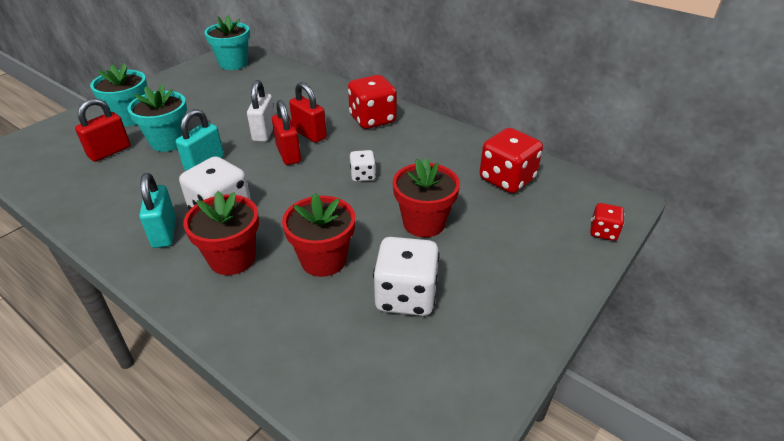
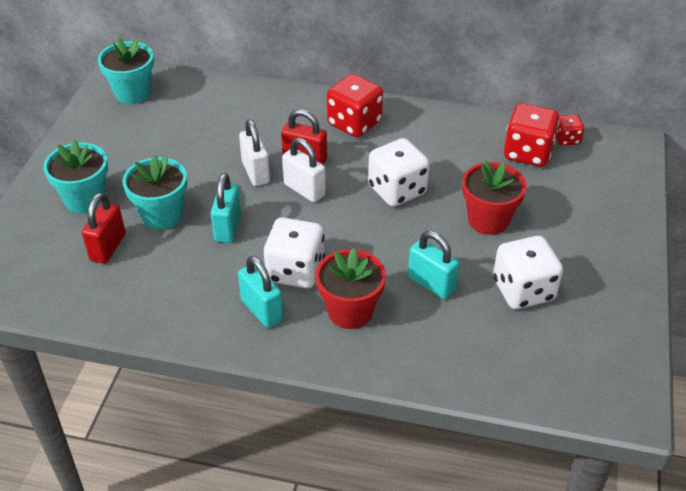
camera: 25 degrees left, 5 degrees up
red padlock [272,100,301,165] -> white padlock [282,138,326,202]
red flower pot [282,193,355,277] -> turquoise padlock [408,231,459,299]
white dice [350,150,376,182] -> white dice [368,138,430,207], size x1.88
red dice [590,203,625,241] -> red dice moved to [556,114,584,146]

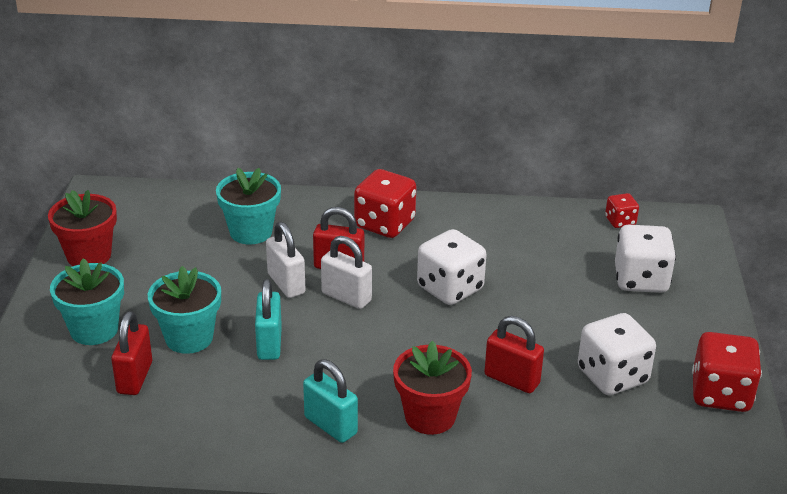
camera: 10 degrees left, 10 degrees down
turquoise flower pot [98,38,154,104] -> turquoise flower pot moved to [216,168,281,245]
white dice [264,217,325,289] -> white dice moved to [615,224,676,293]
turquoise padlock [408,231,459,299] -> red padlock [484,316,544,393]
red flower pot [462,160,527,235] -> red flower pot moved to [48,190,117,266]
red dice [504,103,560,167] -> red dice moved to [692,332,762,412]

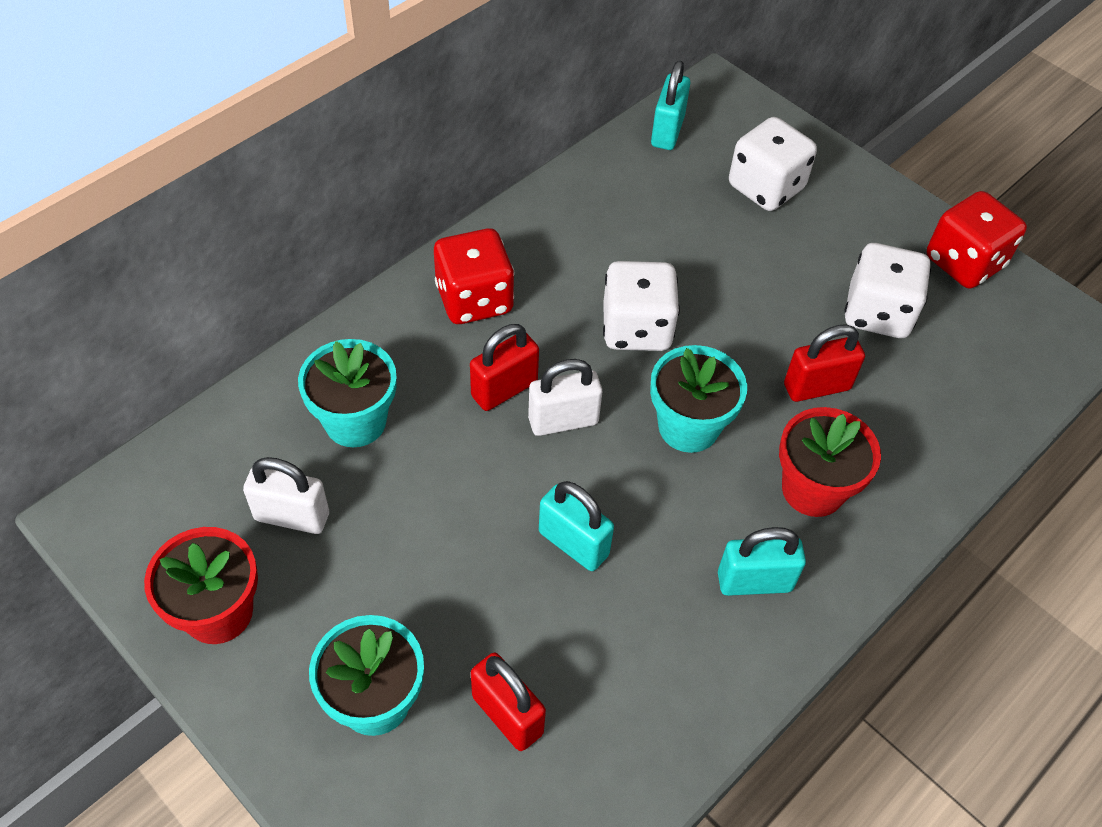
camera: 50 degrees left, 20 degrees up
turquoise flower pot [148,266,221,354] -> turquoise flower pot moved to [650,345,747,453]
white padlock [266,222,305,298] -> white padlock moved to [243,457,329,534]
red dice [605,193,639,228] -> turquoise padlock [651,61,690,150]

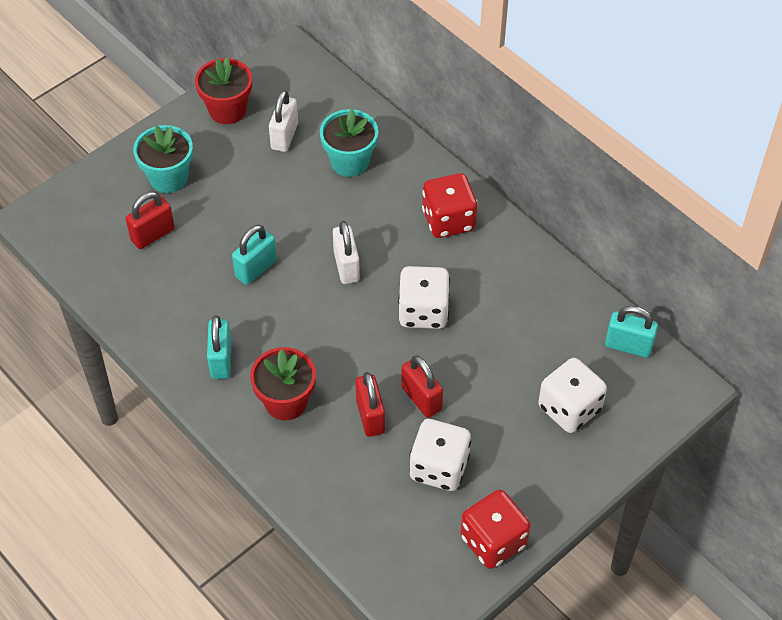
camera: 95 degrees right, 0 degrees up
red padlock [470,324,539,411] -> red padlock moved to [401,355,443,418]
turquoise flower pot [650,345,747,453] -> none

